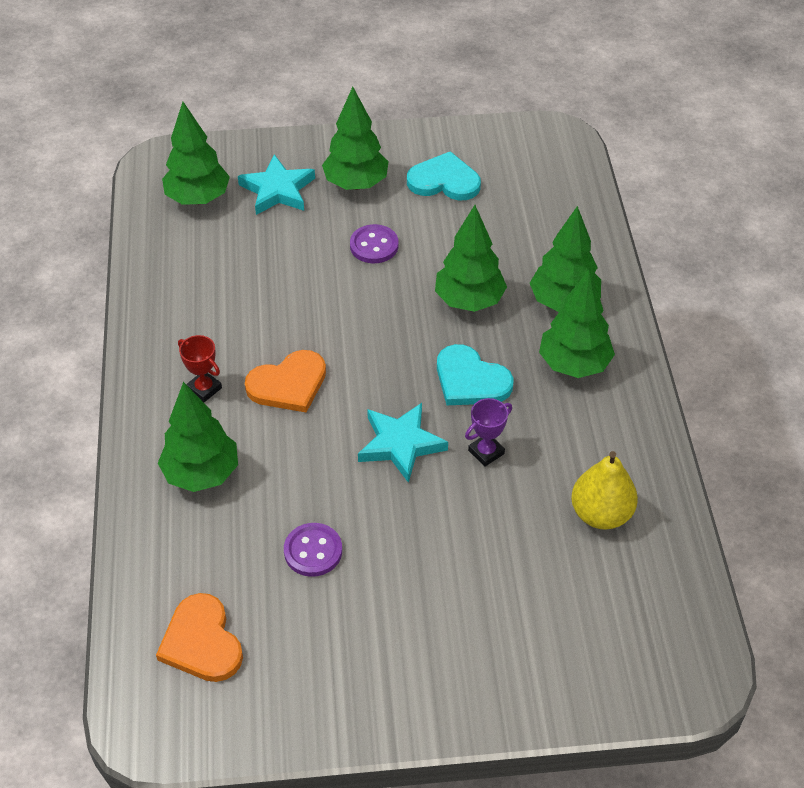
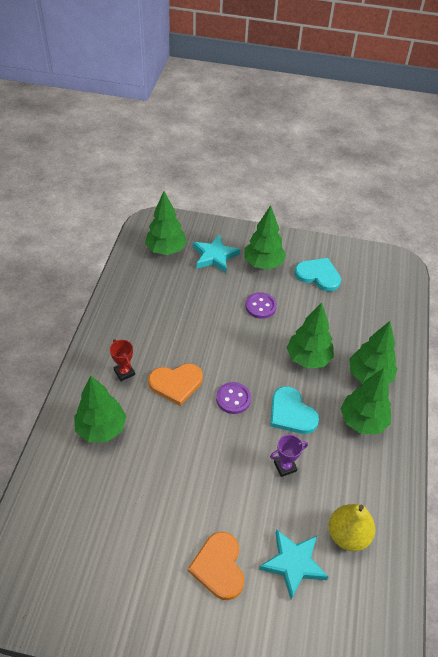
camera: 15 degrees right, 0 degrees up
orange heart [156,593,243,682] -> orange heart moved to [188,532,244,600]
purple button [284,523,342,577] -> purple button moved to [216,382,251,414]
turquoise star [358,403,448,483] -> turquoise star moved to [259,529,328,599]

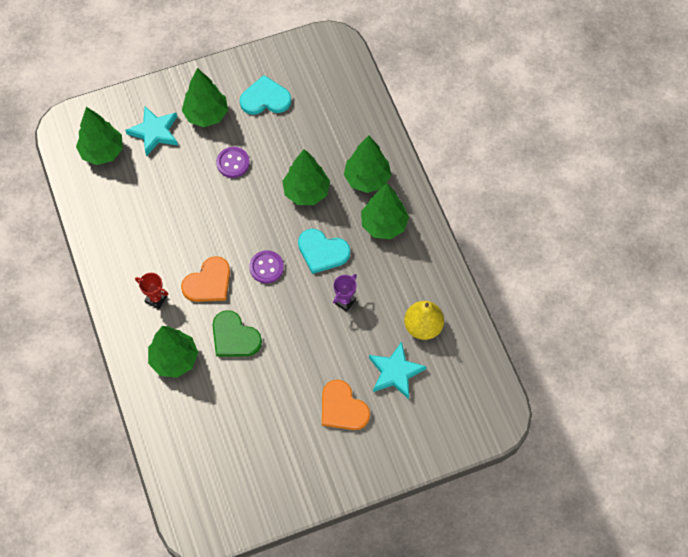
camera: 30 degrees left, 15 degrees up
none -> green heart [213,310,262,356]

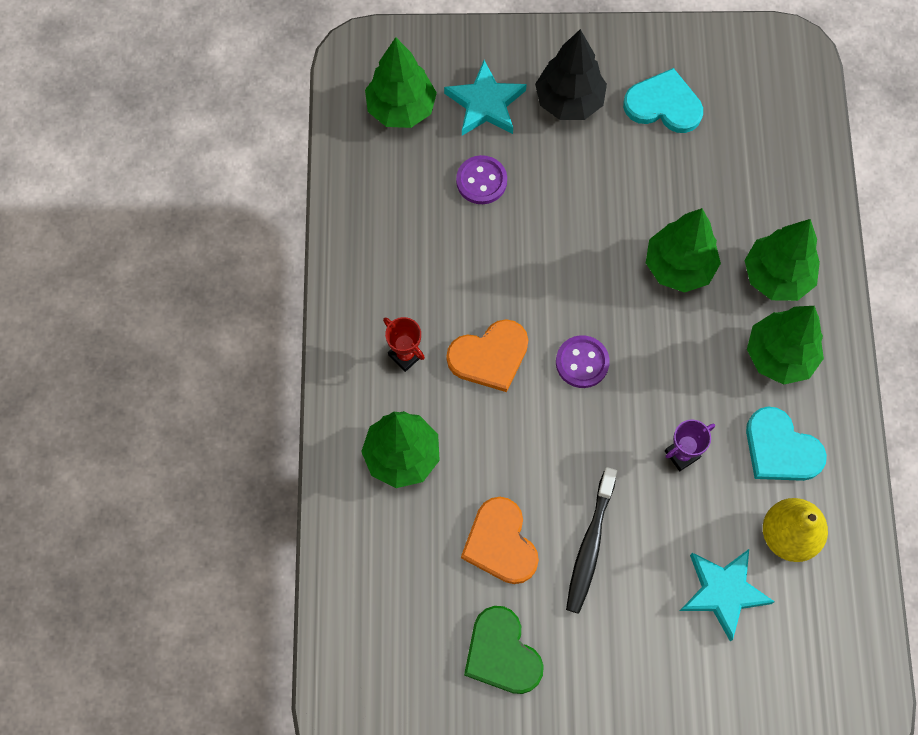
camera: 20 degrees right, 5 degrees up
green tree [182,68,228,127] -> black tree [535,29,607,120]
green heart [213,310,262,356] -> green heart moved to [464,606,544,694]
purple button [216,147,250,178] -> purple button moved to [456,155,507,204]
turquoise heart [298,229,350,274] -> turquoise heart moved to [746,406,827,481]
orange heart [322,380,370,430] -> orange heart moved to [461,497,539,584]
none -> black toothbrush [566,467,617,614]

